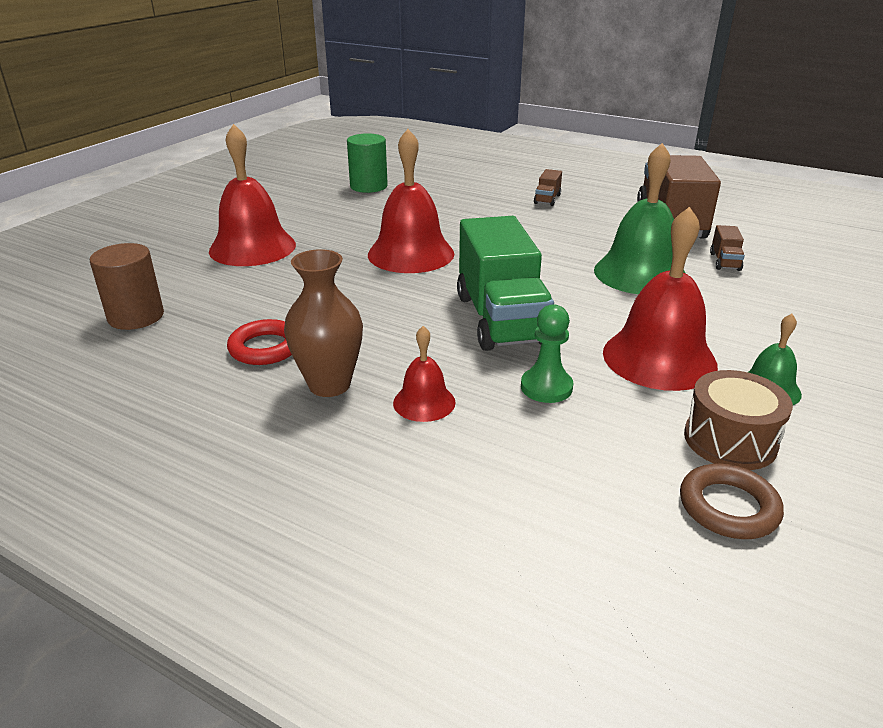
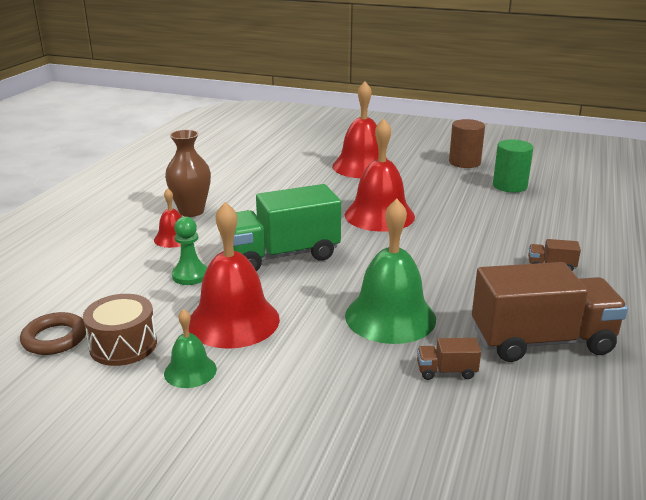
camera: 80 degrees right, 5 degrees down
brown cylinder [90,243,164,330] -> brown cylinder moved to [449,119,485,168]
red ring [227,319,292,365] -> none

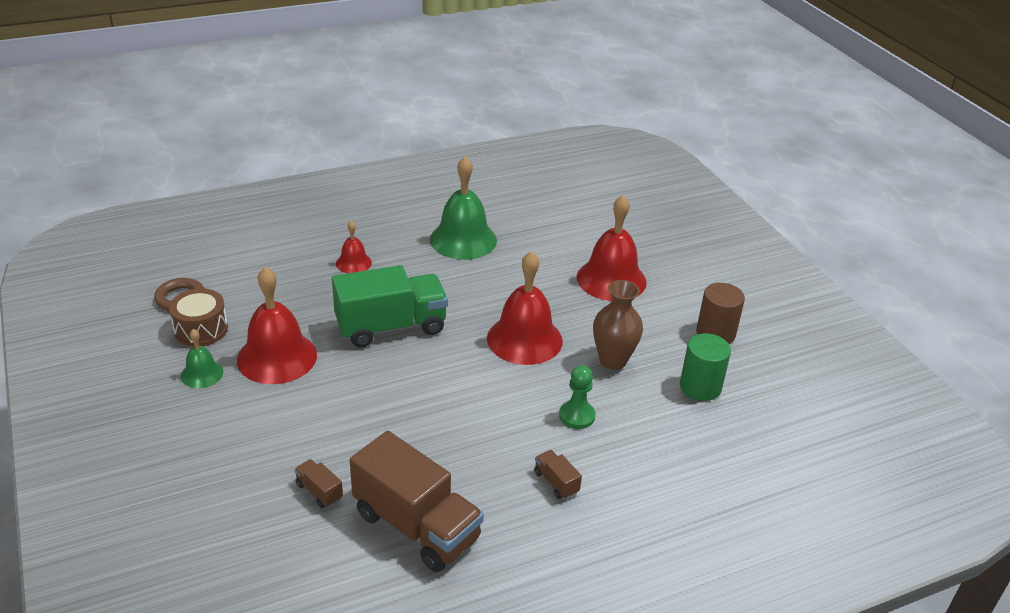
camera: 45 degrees right, 10 degrees up
brown vase [165,130,211,217] -> brown vase moved to [593,280,643,370]
green pawn [172,217,208,285] -> green pawn moved to [559,365,596,429]
green truck [233,184,341,271] -> green truck turned 135 degrees clockwise [332,265,448,348]
green bell [345,199,436,344] -> green bell moved to [430,156,497,260]

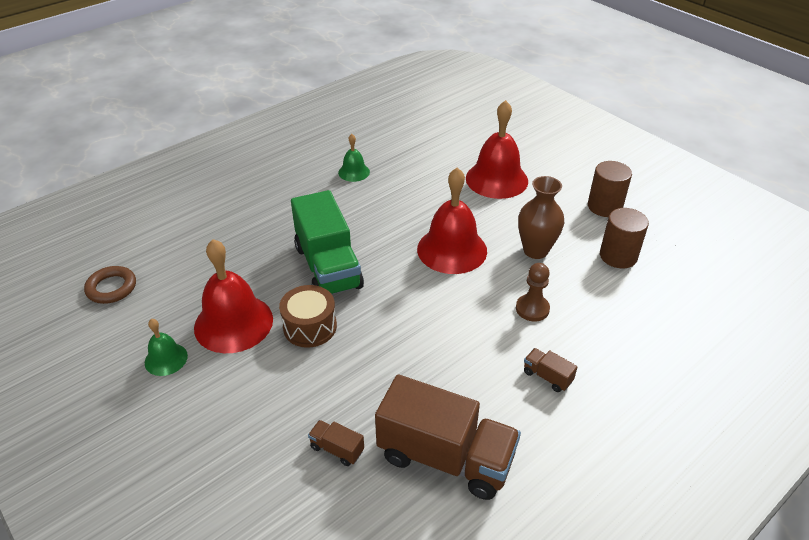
camera: 15 degrees left, 5 degrees up
brown drum [169,288,228,347] -> brown drum moved to [279,285,337,348]
green truck [332,265,448,348] -> green truck turned 105 degrees clockwise [291,190,364,295]
red bell [336,221,372,273] -> none
green bell [430,156,497,260] -> green bell [338,134,370,182], size x0.51
green pawn [559,365,596,429] -> brown pawn [516,263,550,322]
green cylinder [680,333,731,401] -> brown cylinder [600,208,649,268]

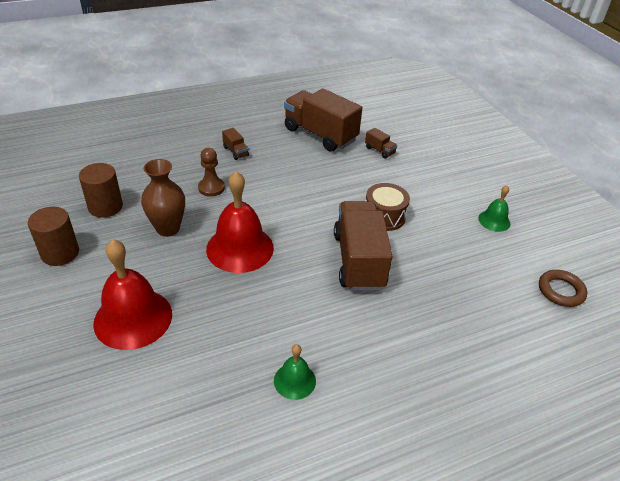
camera: 165 degrees left, 0 degrees up
red bell [194,239,273,353] -> none
green truck [291,190,364,295] -> brown truck [334,201,393,291]

